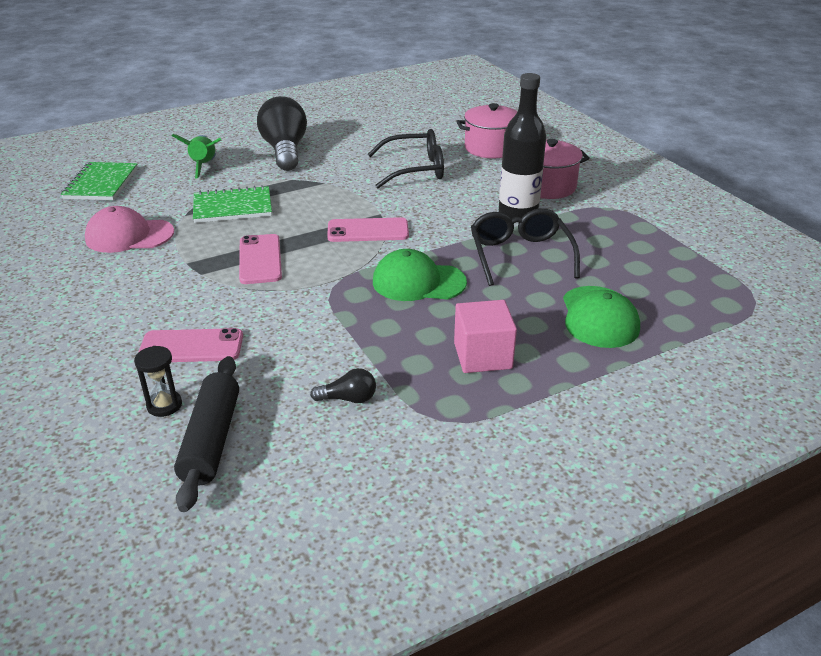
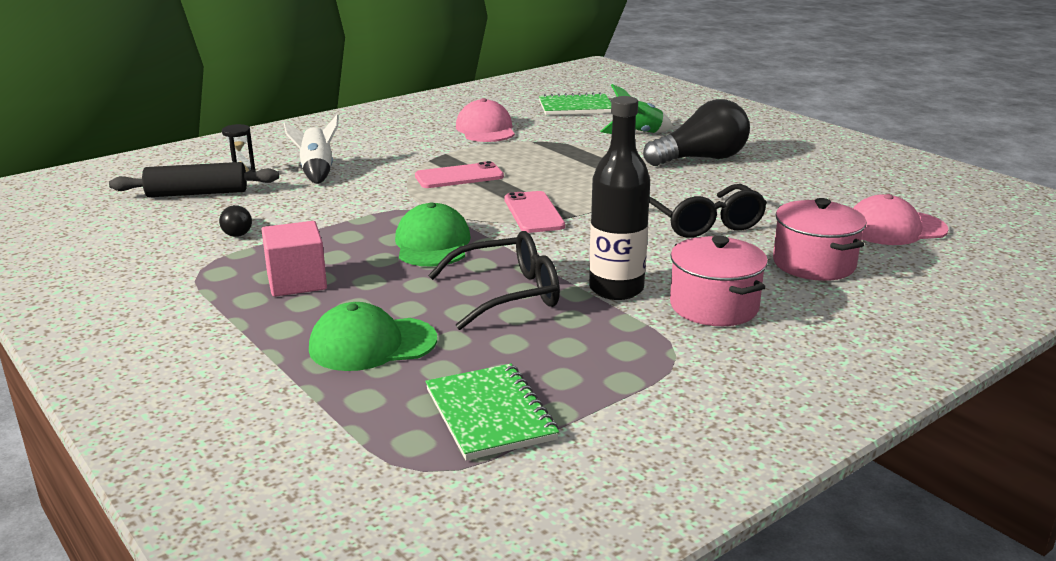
camera: 80 degrees right, 10 degrees down
pink phone [139,328,243,362] -> white rocket [284,114,339,184]
green notebook [193,185,272,223] -> green notebook moved to [426,364,559,460]
none -> pink cap [853,194,949,245]

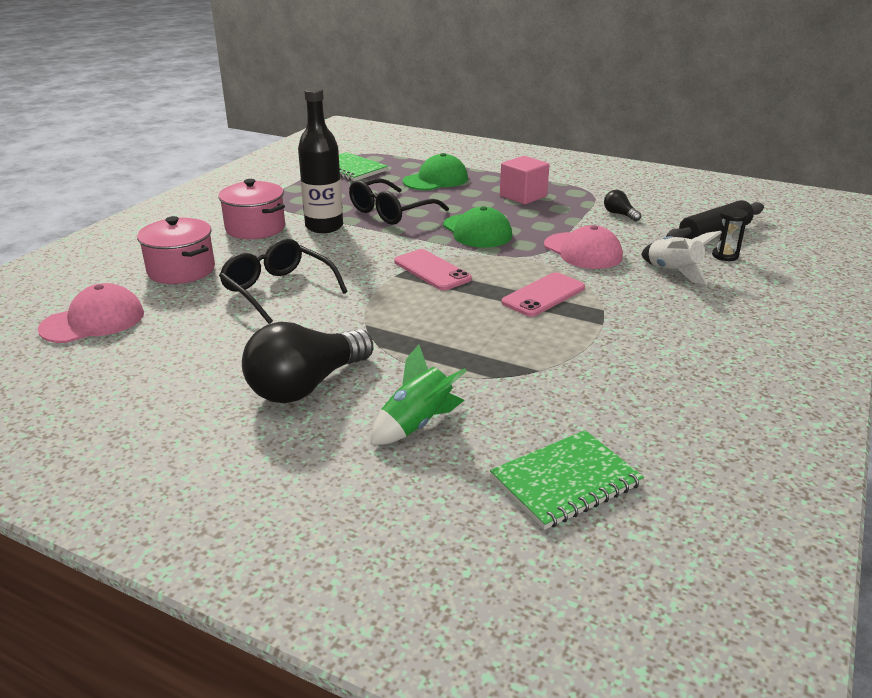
camera: 155 degrees right, 5 degrees up
pink cap [456,98,515,142] -> pink cap moved to [544,225,623,269]

